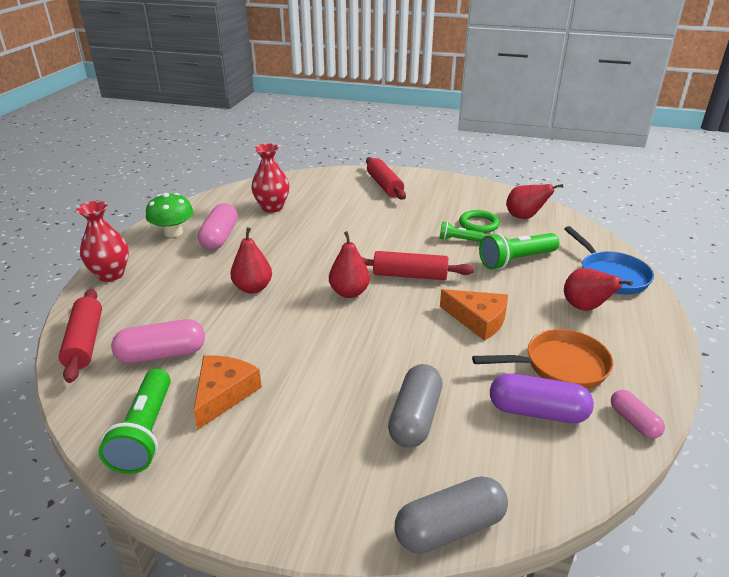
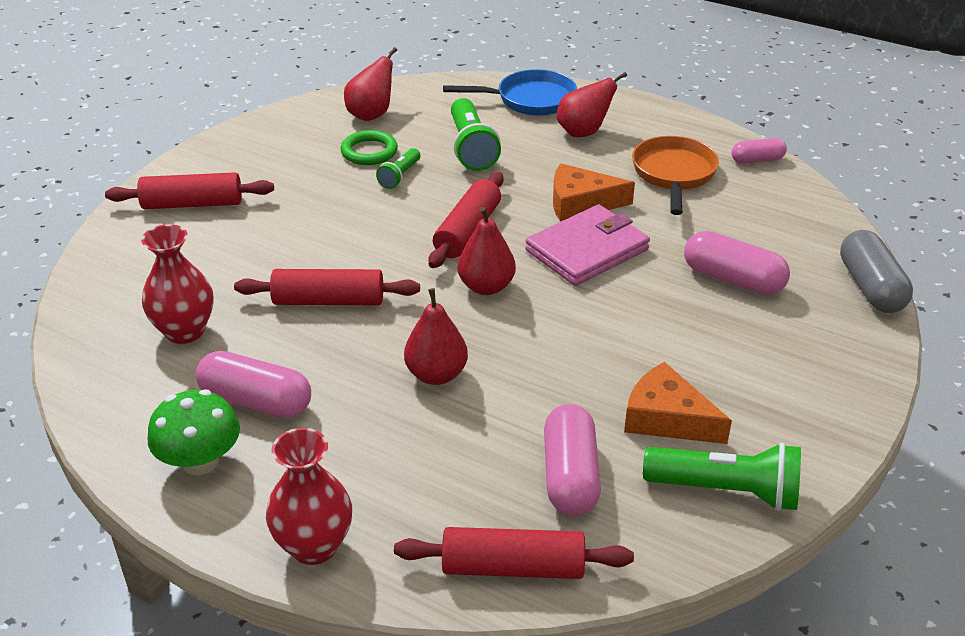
camera: 75 degrees left, 5 degrees up
grey capsule [388,364,442,448] -> pink capsule [684,231,790,295]
orange cheese [440,289,508,341] -> orange cheese turned 135 degrees counterclockwise [553,164,635,221]
purple capsule [490,373,594,423] -> none
none -> red rolling pin [234,269,420,305]
none -> pink wallet [525,204,650,286]

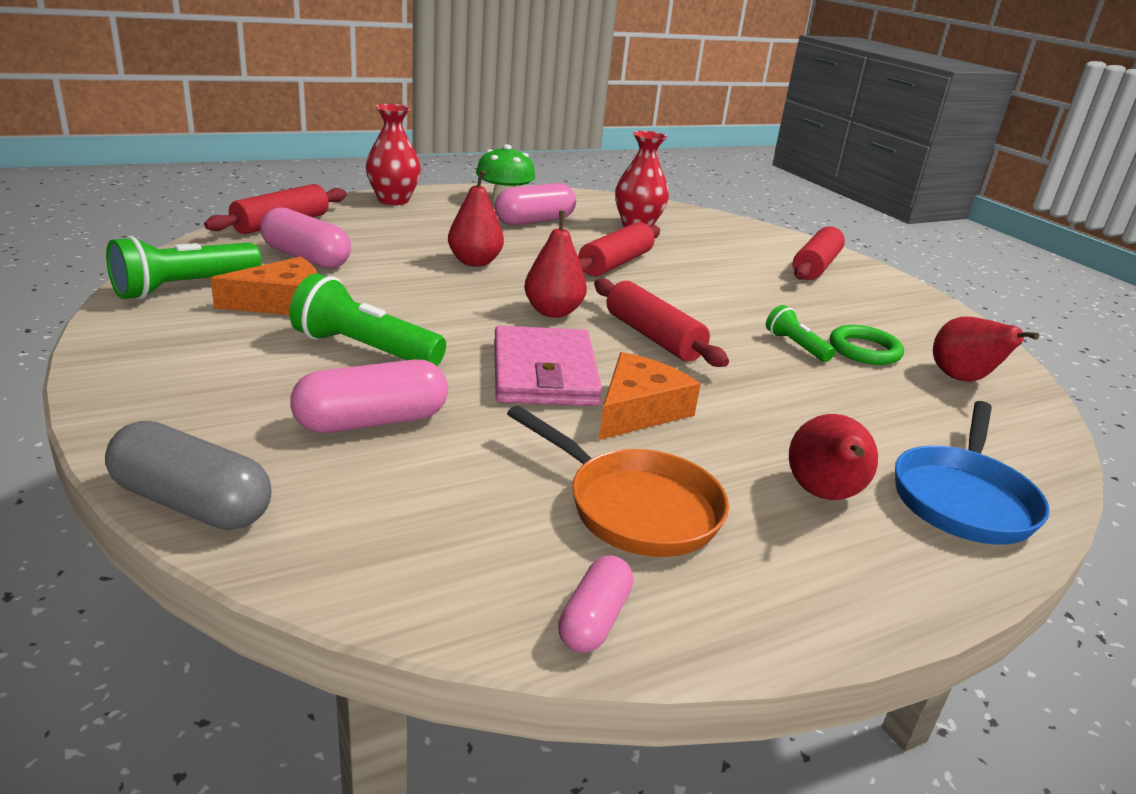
camera: 120 degrees right, 10 degrees down
green flashlight [451,98,501,171] -> green flashlight moved to [289,273,446,366]

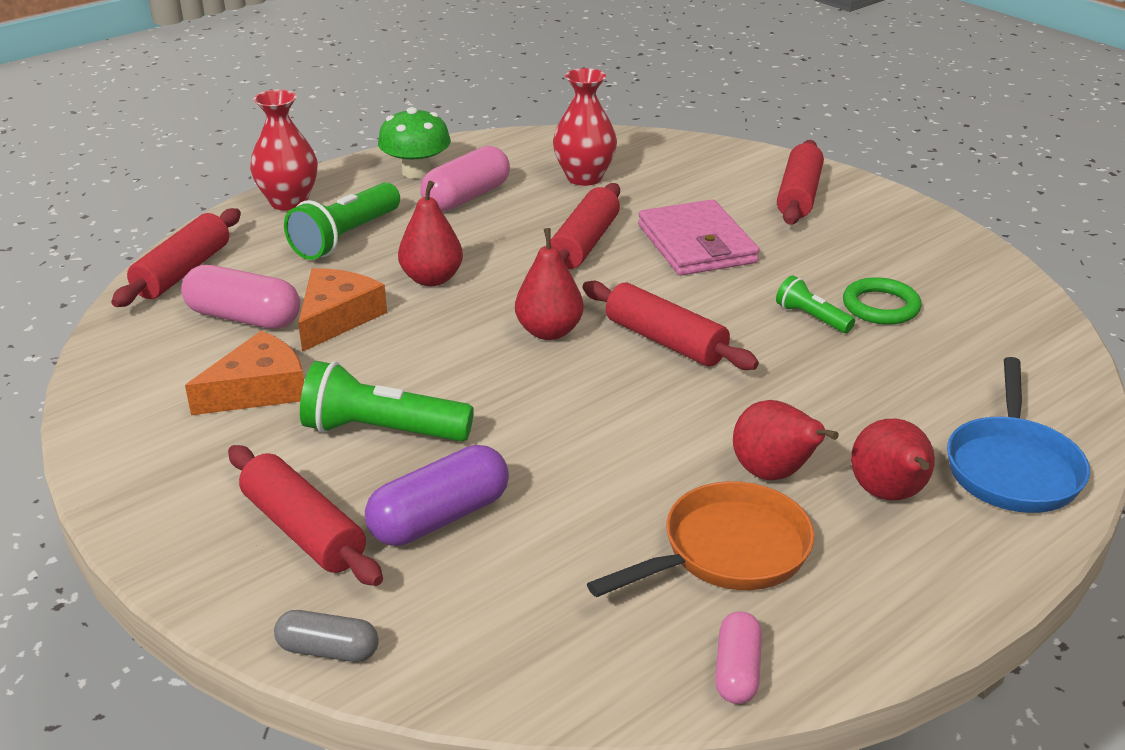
camera: 10 degrees left, 5 degrees up
grey capsule [105,421,271,530] -> grey capsule [274,610,379,662], size x0.60
green flashlight [106,236,262,300] -> green flashlight moved to [284,182,400,260]
pink capsule [290,359,448,433] -> purple capsule [365,445,509,546]
pink wallet [494,326,603,406] -> pink wallet moved to [638,199,759,276]
orange pan [507,405,729,557] -> orange pan turned 60 degrees counterclockwise [587,481,815,597]
orange cheese [599,352,701,440] -> orange cheese moved to [298,268,387,352]
red pear [933,316,1039,382] -> red pear moved to [733,400,839,480]
none -> red rolling pin [228,445,383,586]

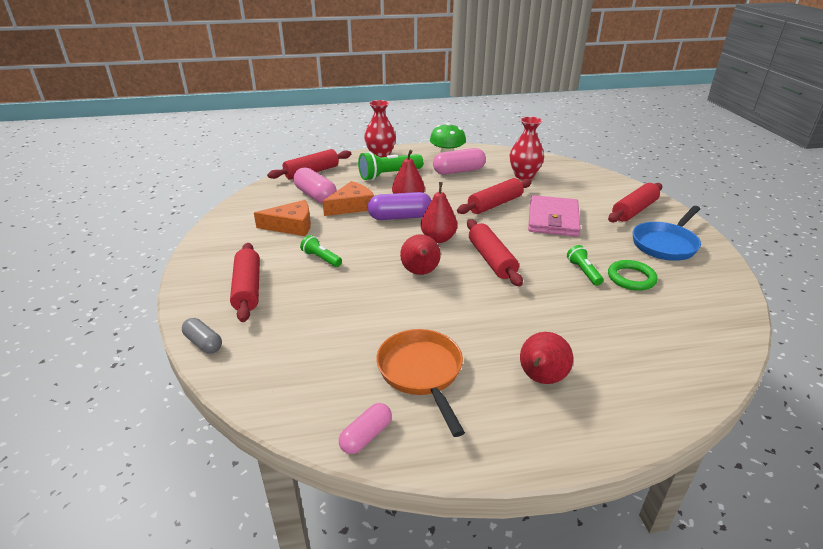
camera: 30 degrees right, 0 degrees up
green flashlight [300,361,474,442] -> green flashlight [300,235,342,267], size x0.55
purple capsule [365,445,509,546] -> purple capsule moved to [368,192,432,220]
orange pan [587,481,815,597] -> orange pan turned 105 degrees counterclockwise [376,329,465,437]
red pear [733,400,839,480] -> red pear moved to [400,234,441,275]
blue pan [947,357,1090,513] -> blue pan moved to [633,206,701,261]

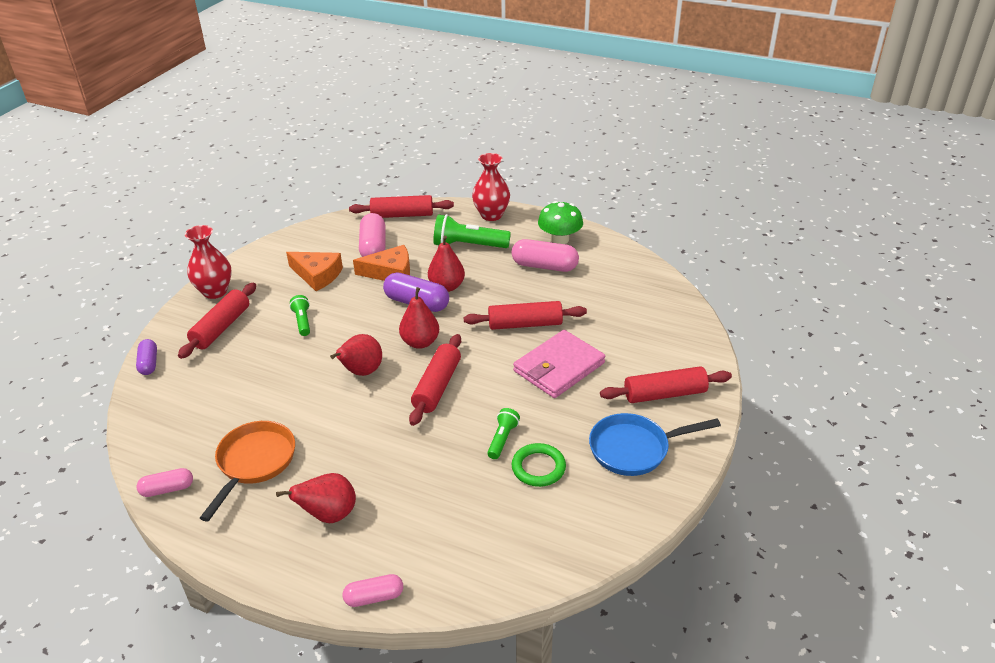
camera: 35 degrees right, 5 degrees up
grey capsule [182,318,222,354] -> purple capsule [136,339,157,375]
red vase [510,116,544,180] -> red vase moved to [185,225,232,299]
none -> pink capsule [343,574,403,607]

